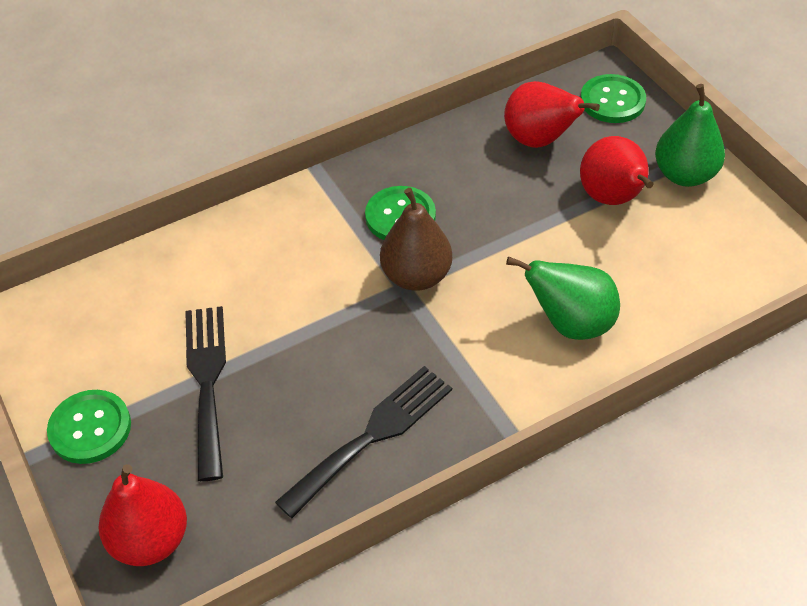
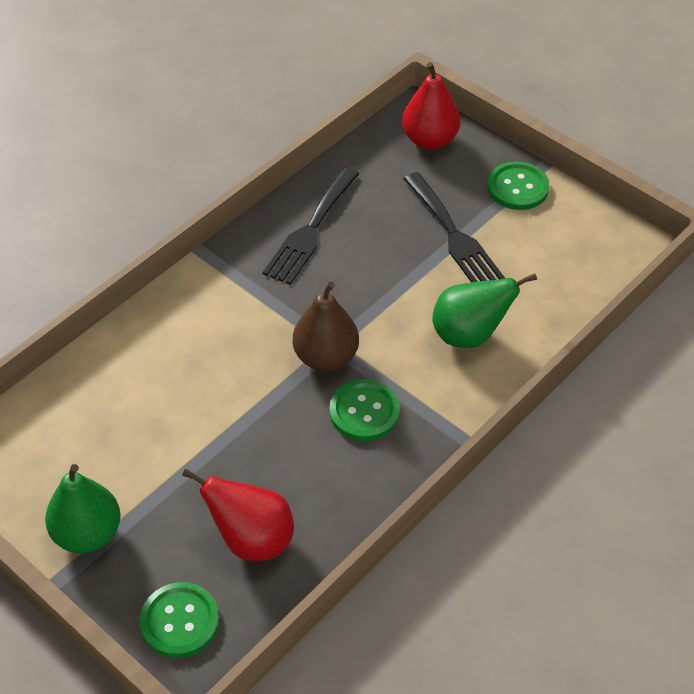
camera: 160 degrees right, 0 degrees up
green pear [506,257,620,340] -> green pear moved to [432,273,537,348]
red pear [580,136,653,205] -> none

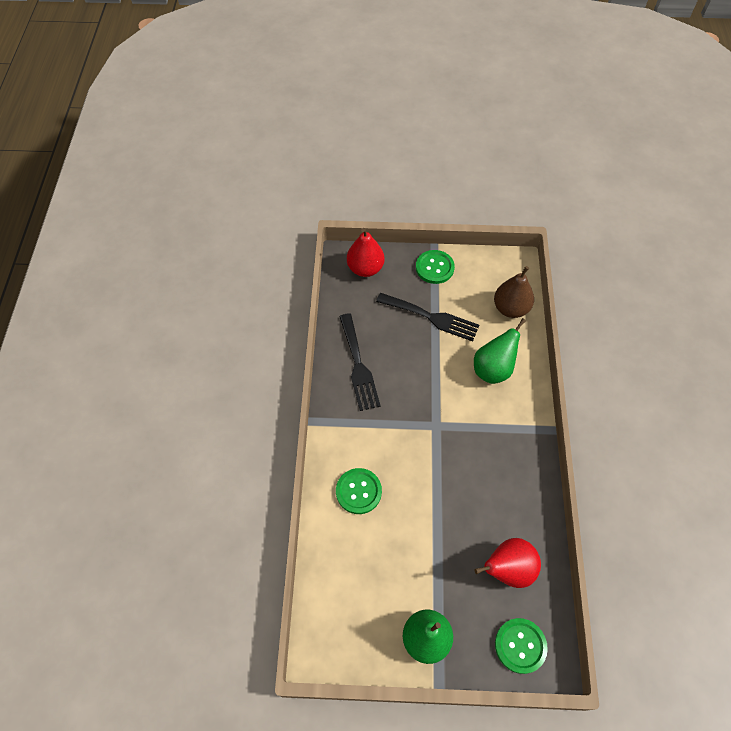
camera: 40 degrees left, 10 degrees up
brown pear [293,282,359,371] -> brown pear moved to [494,266,534,318]
green button [330,379,400,441] -> green button moved to [336,468,382,514]

